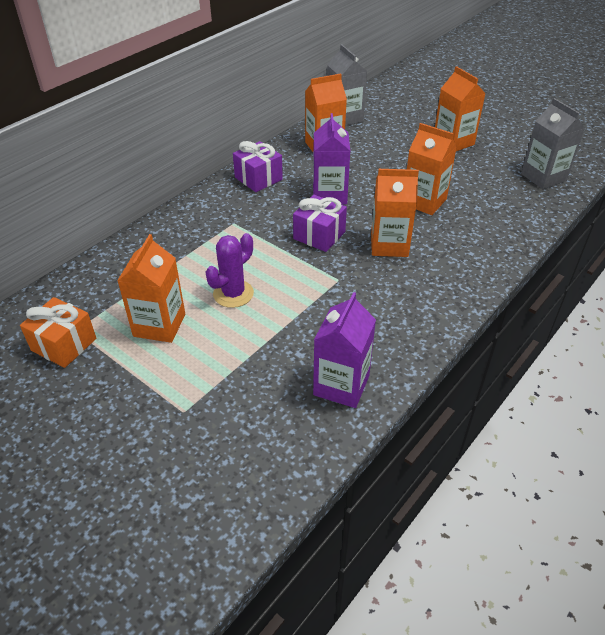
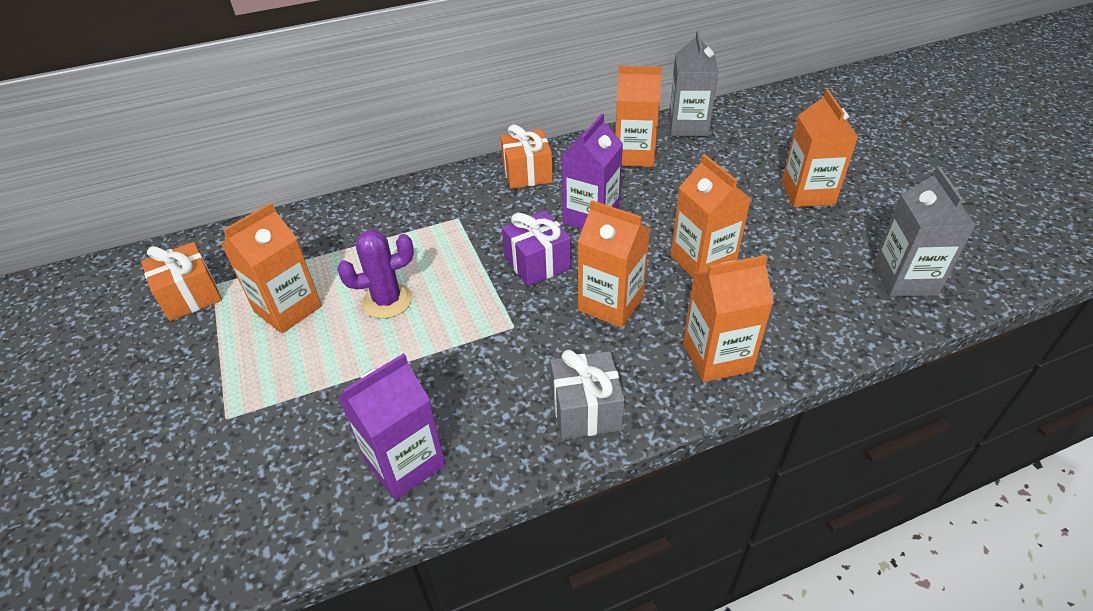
camera: 30 degrees right, 0 degrees up
purple gift [233,141,283,192] -> orange gift [500,124,553,189]
none -> grey gift [550,350,625,439]
none -> orange carton [683,255,774,382]

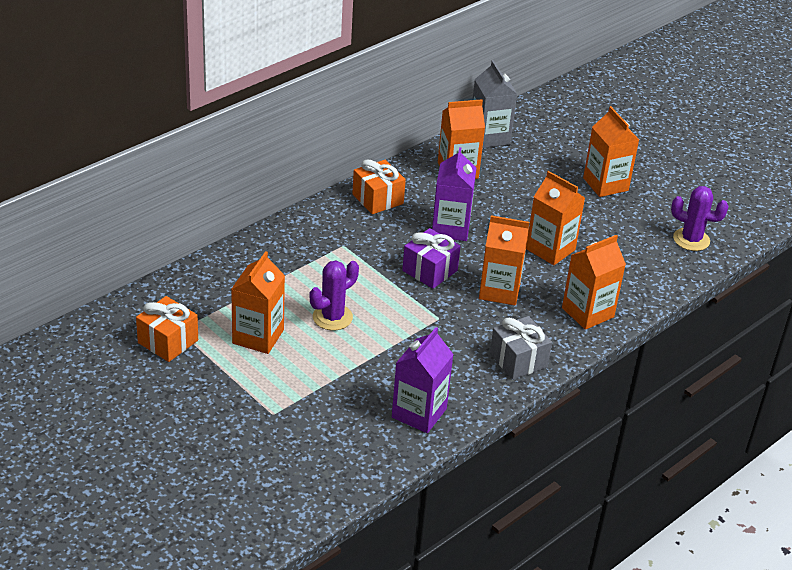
camera: 25 degrees left, 5 degrees down
grey carton [873,167,976,297] -> purple cactus [671,186,729,251]

